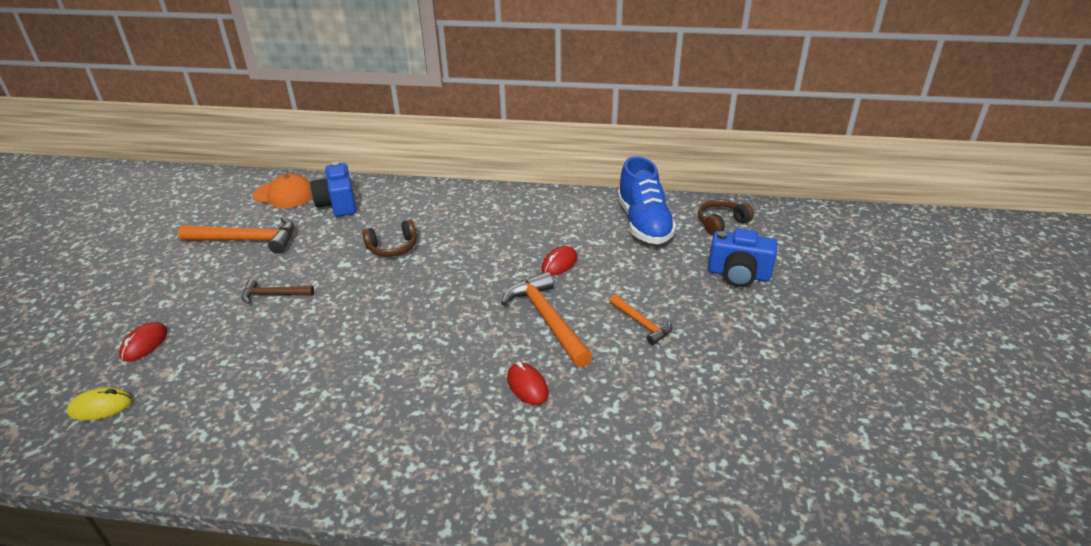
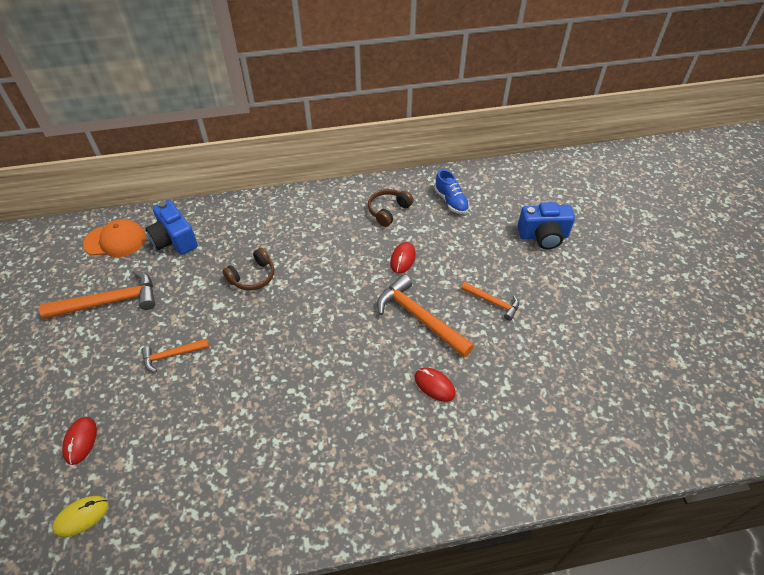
camera: 20 degrees left, 15 degrees up
brown hammer [242,279,314,304] -> orange hammer [142,339,209,372]
blue shoe [617,156,677,244] -> blue shoe [435,170,469,214], size x0.56
brown headphones [698,199,754,235] -> brown headphones moved to [368,189,414,227]

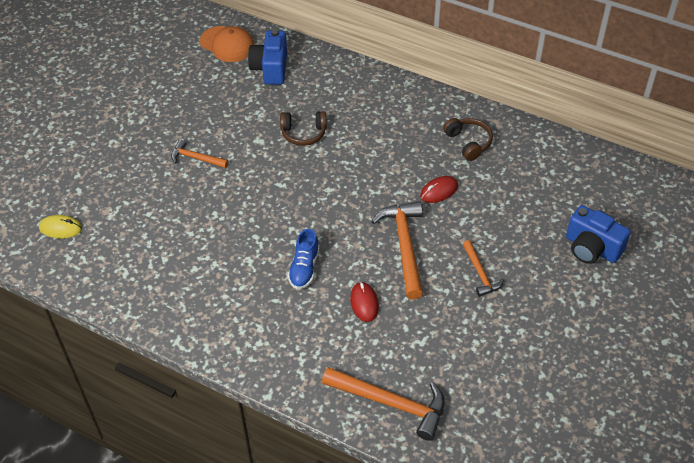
camera: 40 degrees right, 0 degrees up
orange hammer [39,270,155,319] -> orange hammer moved to [322,367,445,441]
red mouse [62,417,97,465] -> none
brown headphones [368,189,414,227] -> brown headphones turned 75 degrees clockwise [443,118,493,161]
blue shoe [435,170,469,214] -> blue shoe moved to [288,229,319,289]

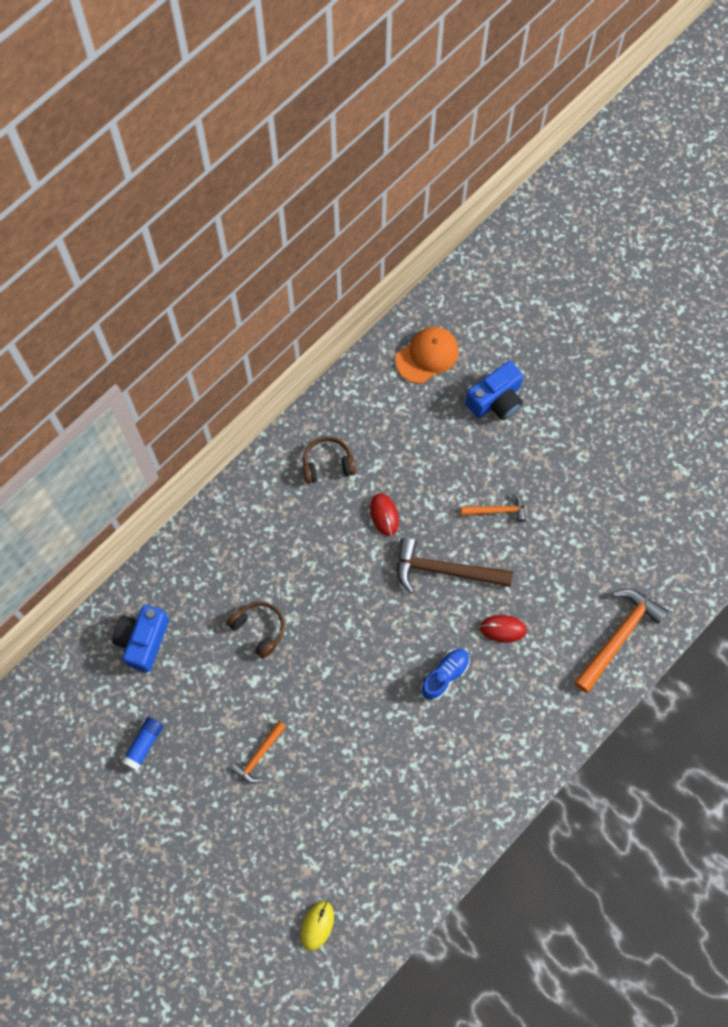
camera: 75 degrees left, 20 degrees up
orange cap [200,26,254,62] -> orange cap moved to [396,327,459,384]
blue camera [248,29,287,85] -> blue camera turned 90 degrees clockwise [112,605,169,672]
brown headphones [280,111,327,146] -> brown headphones turned 60 degrees counterclockwise [227,601,285,659]
blue shoe [288,229,319,289] -> blue shoe turned 75 degrees counterclockwise [421,649,470,701]
orange hammer [371,201,423,299] -> brown hammer [397,538,513,593]
none -> blue glue stick [121,717,163,771]

